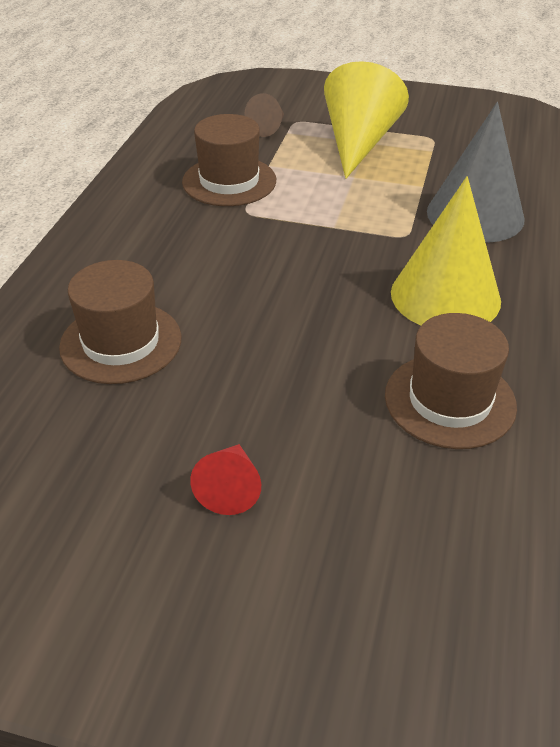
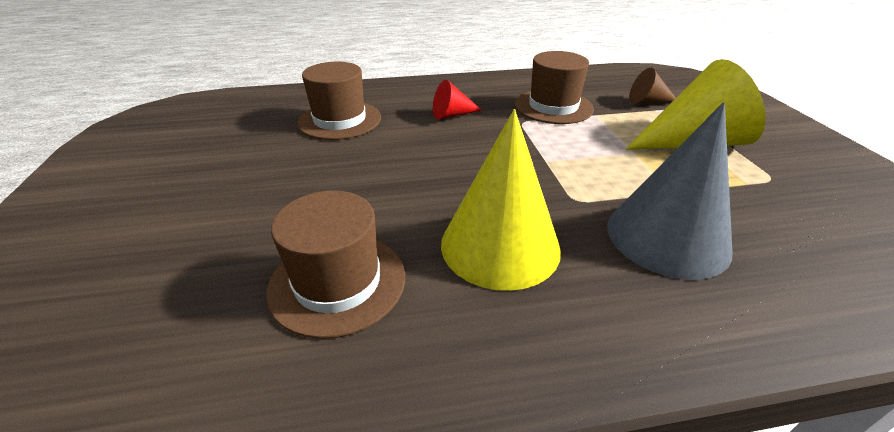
camera: 65 degrees right, 5 degrees down
red cone [190,444,261,515] -> red cone moved to [433,80,482,119]

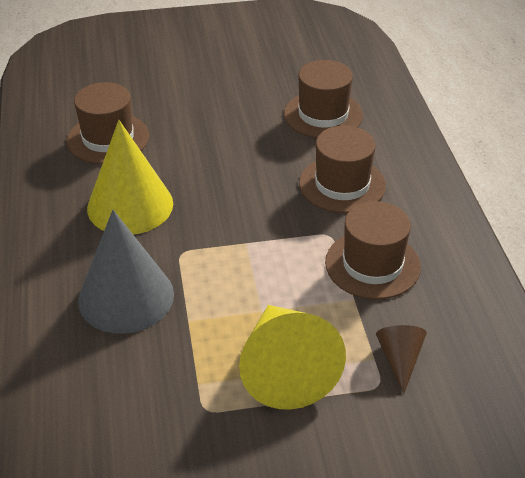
camera: 90 degrees right, 5 degrees up
red cone [433,80,482,119] -> brown hat [299,126,386,213]

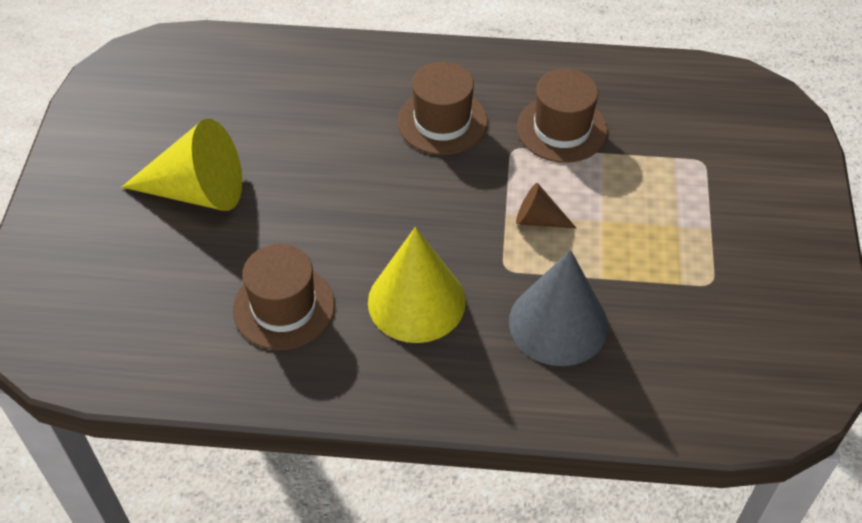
camera: 75 degrees left, 10 degrees up
yellow cone [239,305,346,410] -> yellow cone moved to [122,119,242,211]
brown hat [284,60,363,138] -> none
brown cone [376,325,427,394] -> brown cone moved to [516,183,577,229]

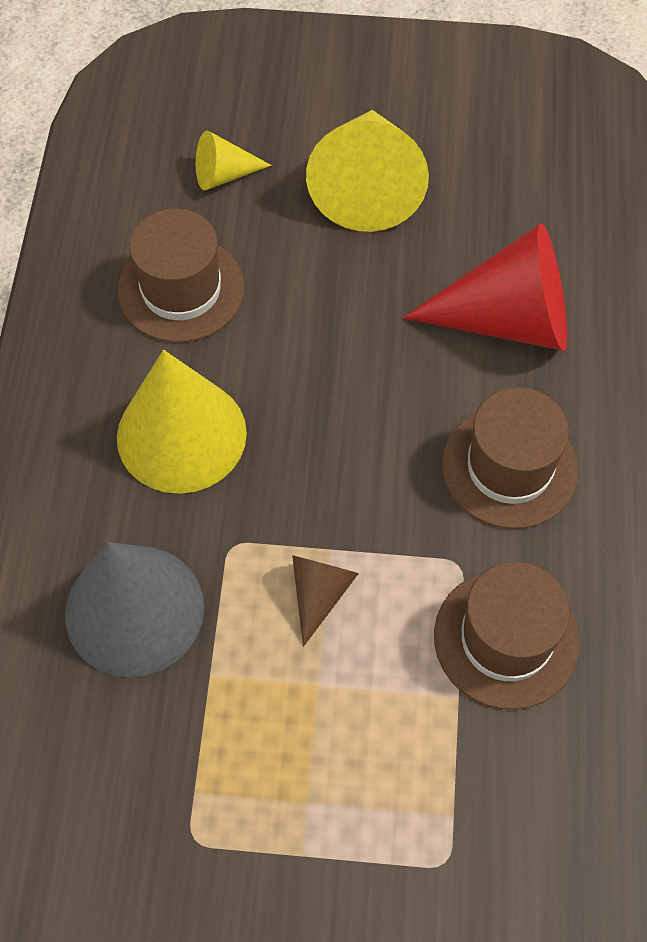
camera: 90 degrees right, 10 degrees up
none -> yellow cone [196,130,272,190]
none -> red cone [402,223,567,351]

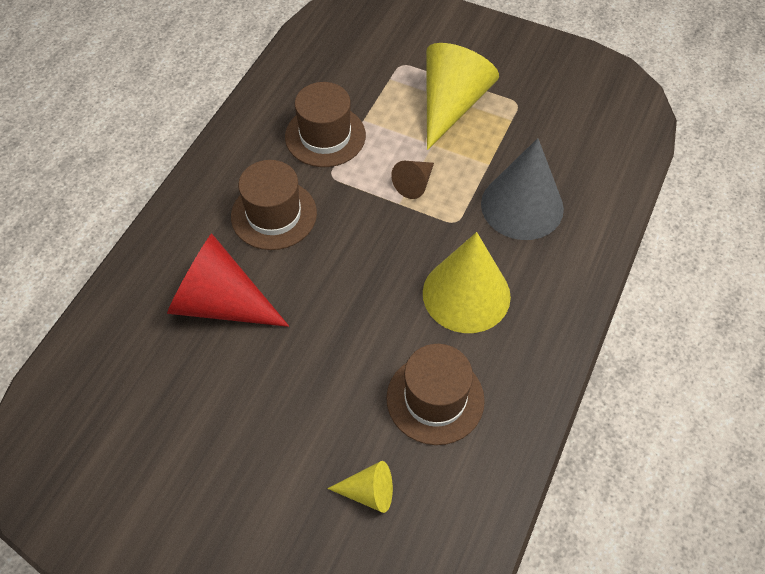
camera: 160 degrees left, 5 degrees down
yellow cone [306,110,429,232] -> yellow cone moved to [426,43,499,150]

